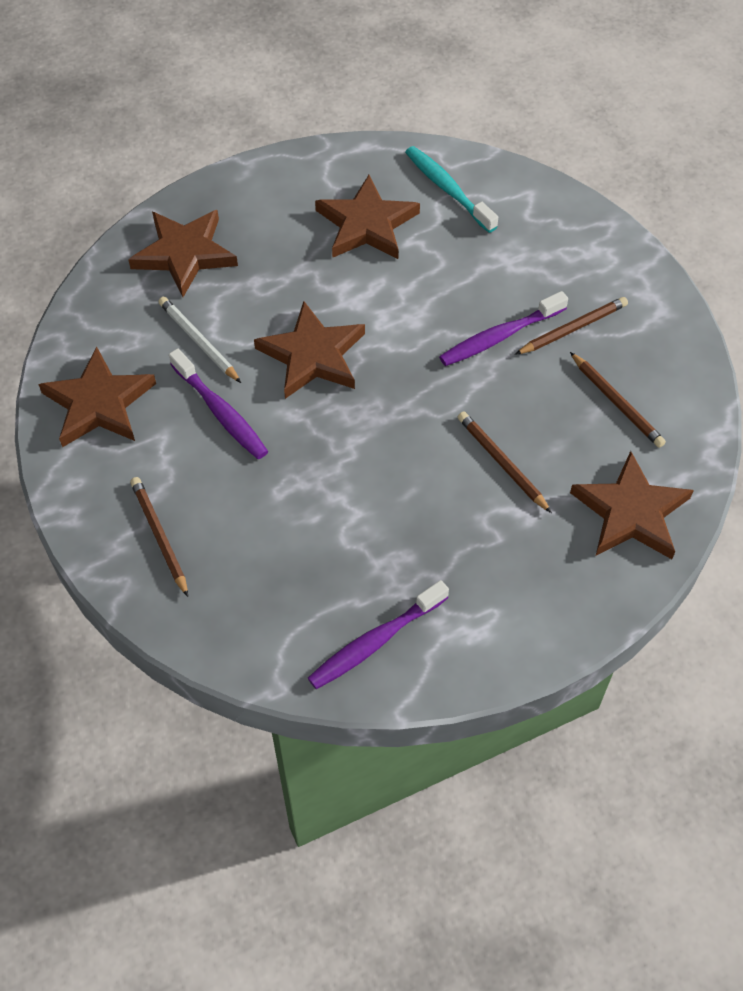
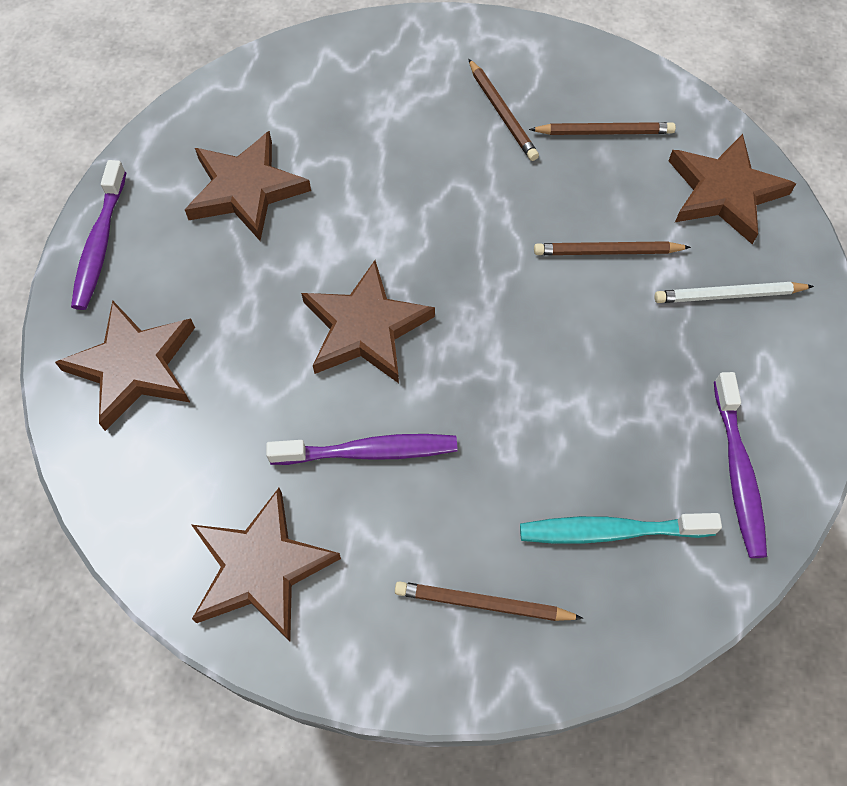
camera: 55 degrees left, 5 degrees up
white pencil [158,297,241,383] -> white pencil moved to [654,282,814,303]
turquoise toothbrush [405,146,498,233] -> turquoise toothbrush moved to [520,513,722,544]
purple toothbrush [439,291,568,366] -> purple toothbrush moved to [71,160,126,310]
brown pencil [515,297,628,355] -> brown pencil turned 150 degrees clockwise [468,59,539,161]

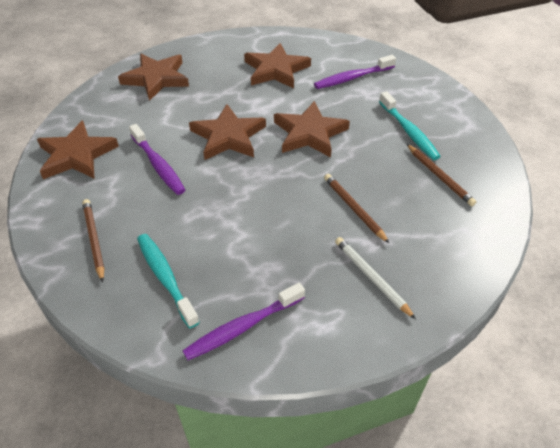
camera: 60 degrees right, 15 degrees down
purple toothbrush [71,160,126,310] -> purple toothbrush moved to [314,55,396,89]
brown pencil [468,59,539,161] -> turquoise toothbrush [379,91,441,160]
brown star [669,134,796,244] -> brown star moved to [274,101,350,157]

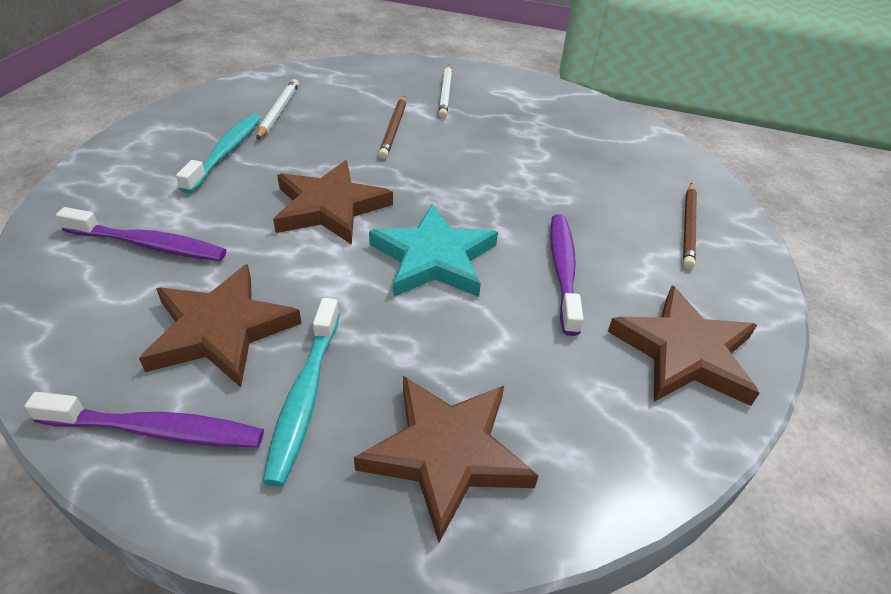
camera: 145 degrees left, 5 degrees down
turquoise toothbrush [137,234,200,328] -> turquoise toothbrush moved to [263,298,340,487]
purple toothbrush [183,283,305,360] -> purple toothbrush moved to [25,392,264,447]
brown star [189,104,266,160] -> turquoise star [369,204,498,297]
brown pencil [407,144,476,206] -> white pencil [257,79,299,139]

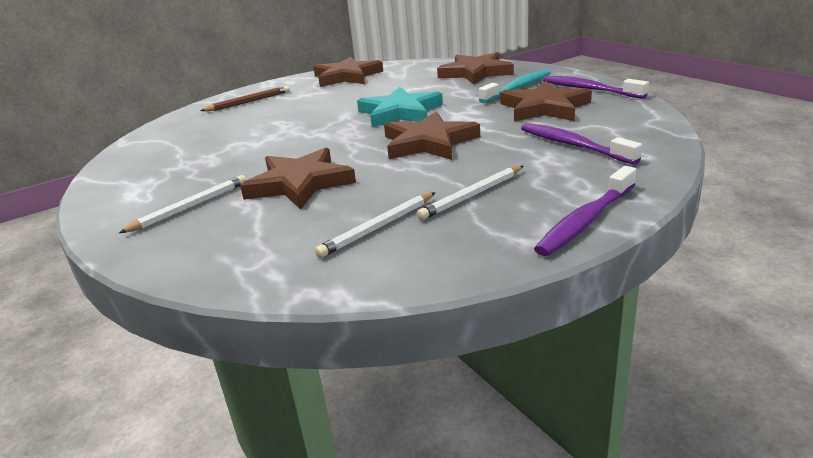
camera: 135 degrees left, 15 degrees down
turquoise toothbrush [176,114,261,194] -> white pencil [417,166,524,220]
brown pencil [378,96,406,159] -> brown star [240,147,356,209]
purple toothbrush [550,214,583,336] -> purple toothbrush moved to [534,166,636,256]

